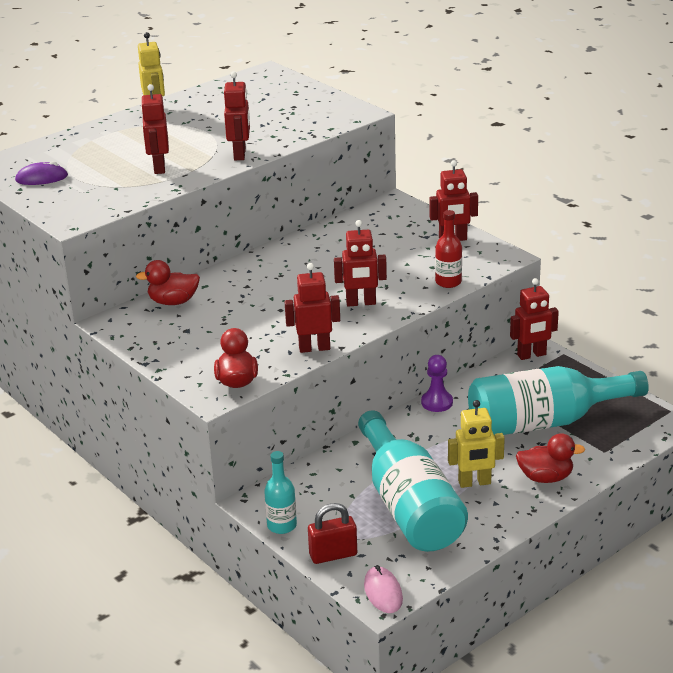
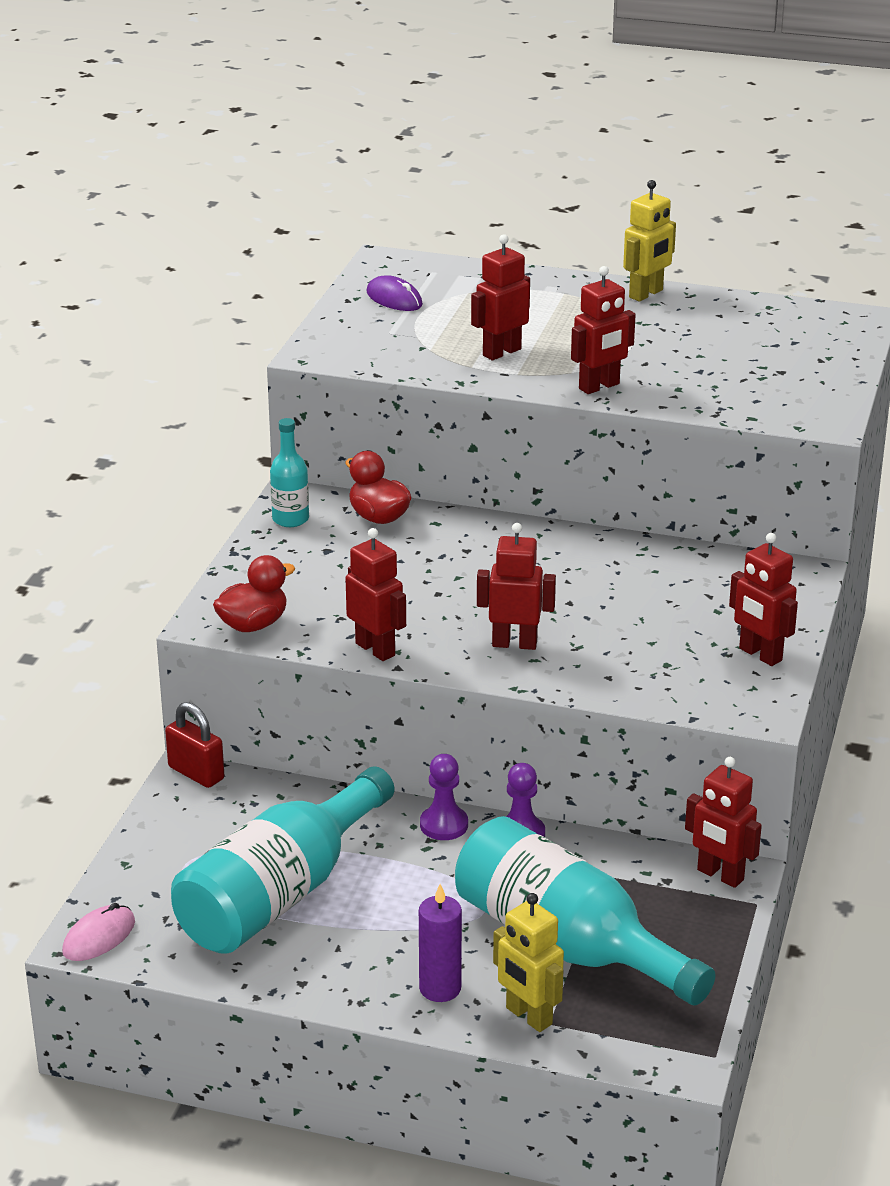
camera: 55 degrees right, 0 degrees up
turquoise bottle [264,451,297,534] -> turquoise bottle moved to [270,418,309,527]
red padlock [308,503,357,564] -> red padlock moved to [165,702,224,788]
red robot [334,220,387,306] -> red robot turned 135 degrees clockwise [477,523,556,650]
red bottle [435,210,462,288] -> none
yellow robot [448,400,505,488] -> yellow robot moved to [493,893,564,1032]
red duck [516,433,585,483] -> purple candle [419,884,462,1002]
none -> purple pawn [420,754,468,840]

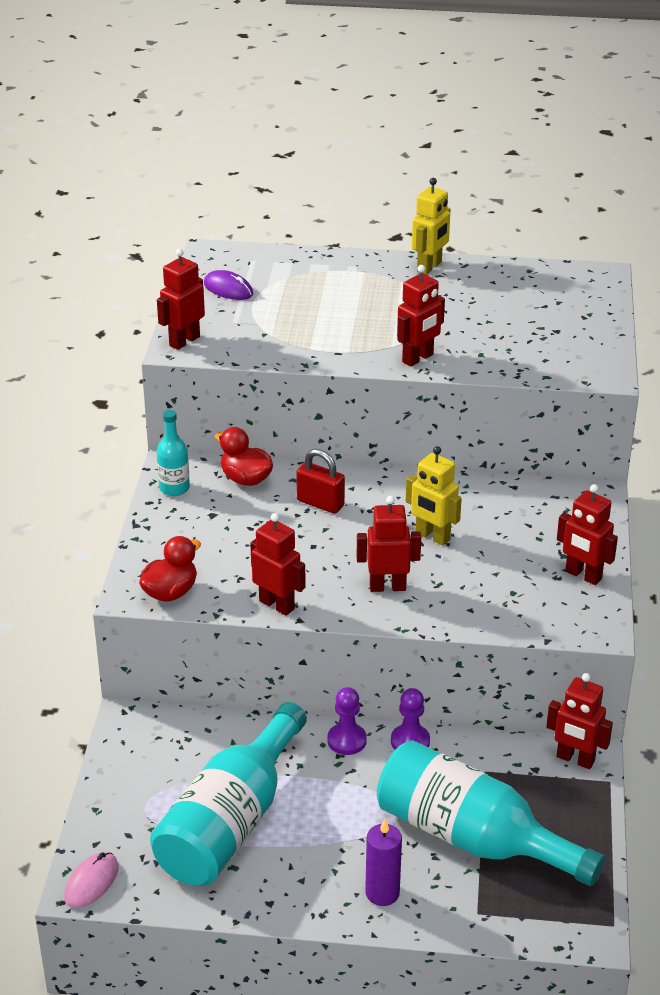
camera: 10 degrees left, 5 degrees up
red padlock [165,702,224,788] -> red padlock moved to [296,449,345,514]
red robot [471,234,530,360] -> red robot moved to [157,248,205,350]
yellow robot [493,893,564,1032] -> yellow robot moved to [406,446,462,545]

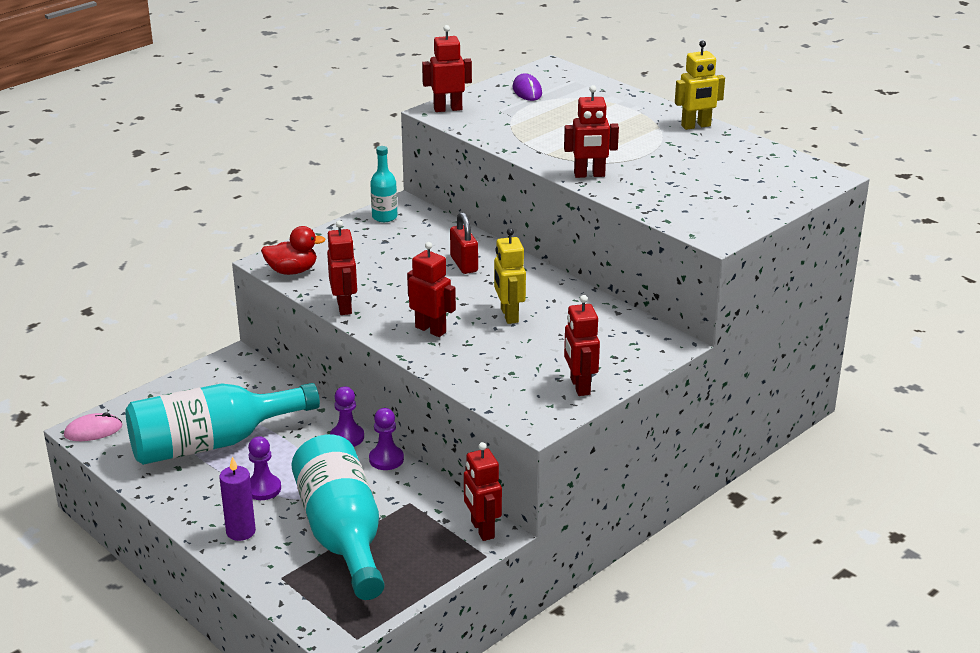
camera: 40 degrees right, 5 degrees down
red duck [214,427,273,486] -> none
none -> purple pawn [248,436,281,500]

